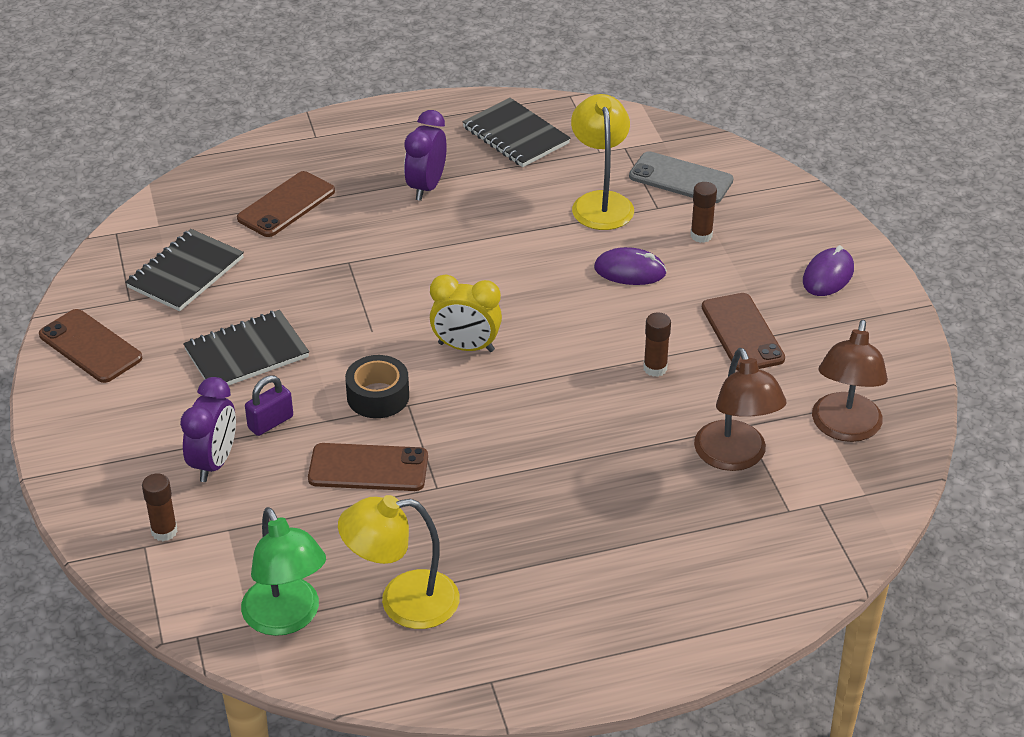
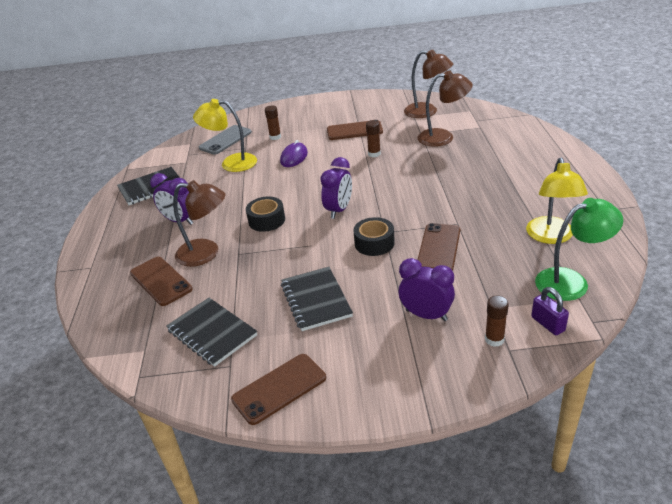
camera: 75 degrees left, 5 degrees down
purple padlock [245,375,293,436] -> purple padlock moved to [531,287,569,335]
yellow clock [430,274,502,352] -> purple clock [320,157,352,219]
purple mouse [803,245,854,296] -> none
none -> brown lamp [173,180,225,267]
none -> black tape [246,197,285,232]

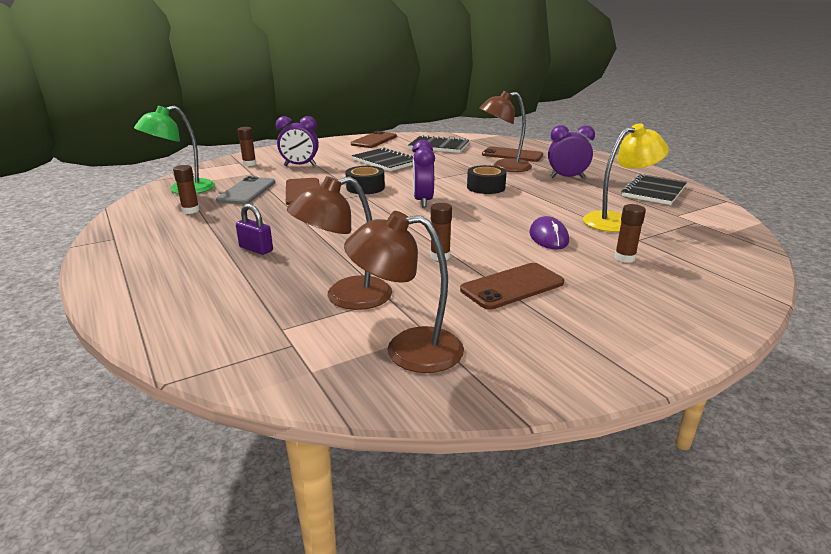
camera: 150 degrees right, 10 degrees down
grey phone [199,125,252,155] -> grey phone moved to [216,176,276,204]
yellow lamp [526,158,588,244] -> brown glue stick [173,165,199,214]
purple padlock [531,287,569,335] -> purple padlock moved to [236,204,273,255]

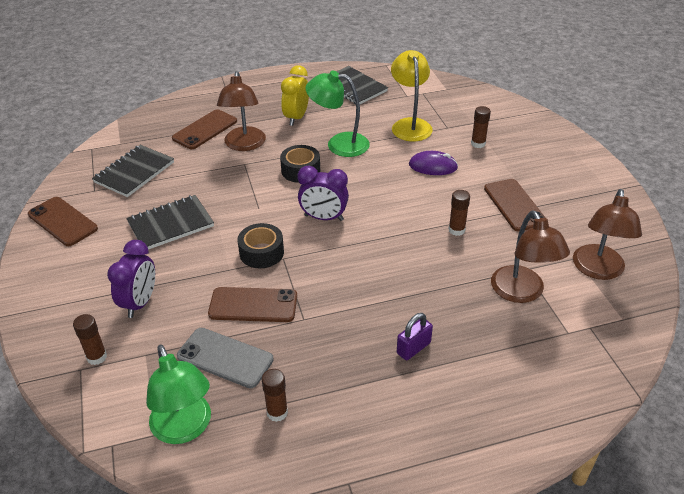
camera: 75 degrees left, 15 degrees up
purple clock [548,125,595,178] -> yellow clock [281,65,309,126]
none -> green lamp [306,71,370,157]

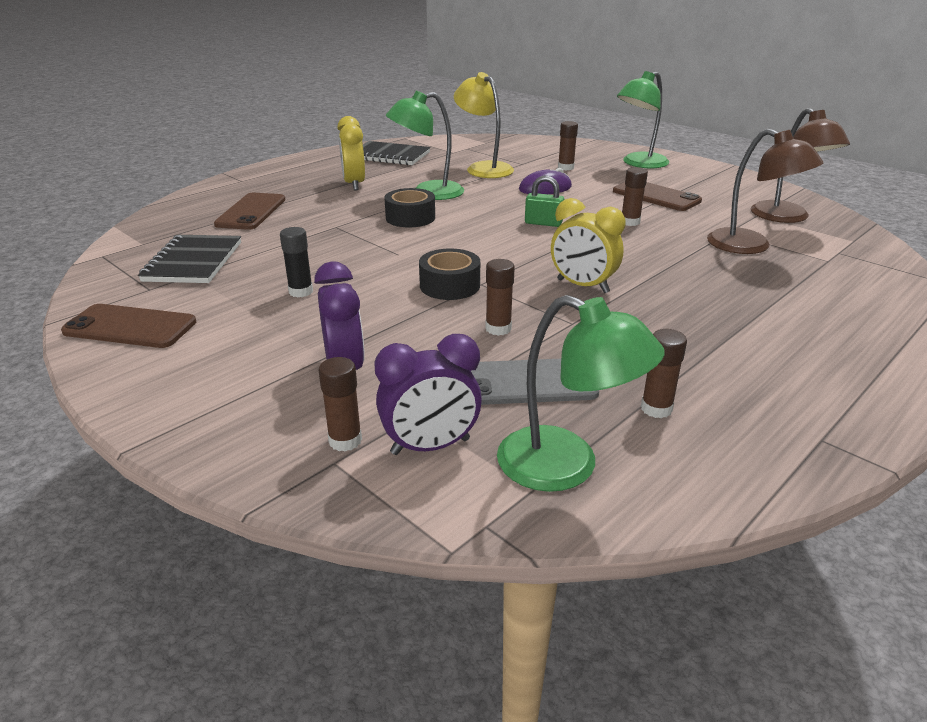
camera: 30 degrees left, 10 degrees down
black notebook [126,195,214,250] -> black glue stick [280,227,313,298]
brown phone [208,287,297,322] -> brown glue stick [485,259,515,336]
brown lamp [217,71,266,151] -> none
purple clock [297,166,349,221] -> purple clock moved to [374,334,482,455]
purple padlock [397,313,433,360] -> none
none -> green padlock [525,175,564,227]
none -> yellow clock [551,198,626,293]
none -> green lamp [617,71,669,168]

